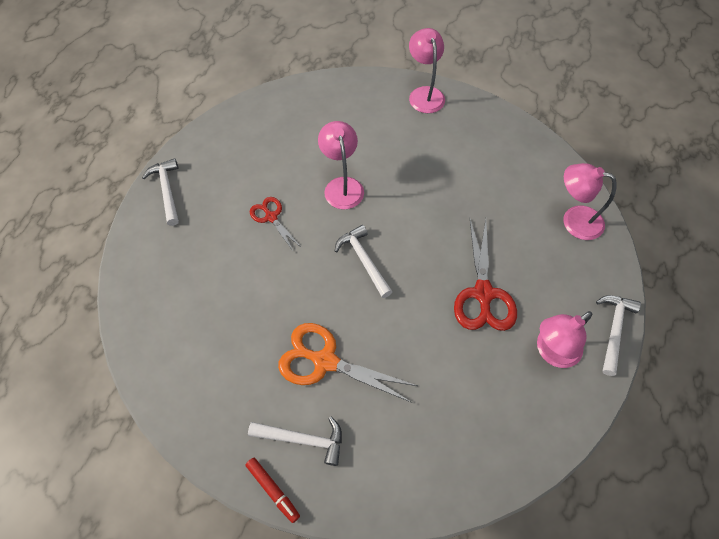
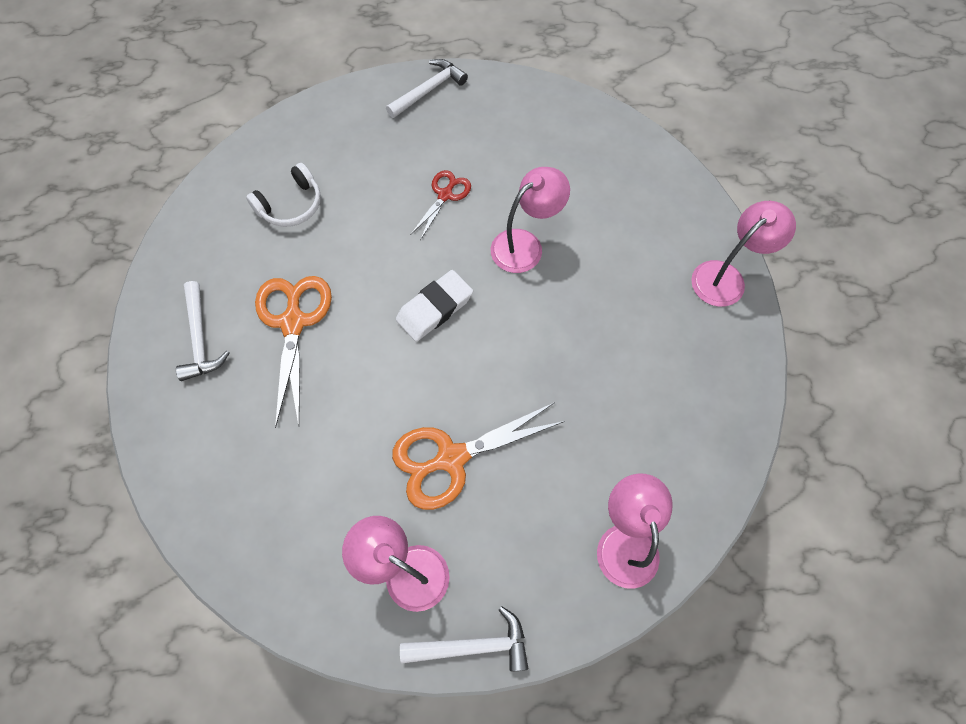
camera: 65 degrees right, 5 degrees up
red marker [245,458,300,523] -> none
white hammer [335,225,393,298] -> white eraser [396,270,473,342]
red scissors [454,219,517,331] -> orange scissors [392,402,565,510]
none -> white headphones [246,163,321,227]

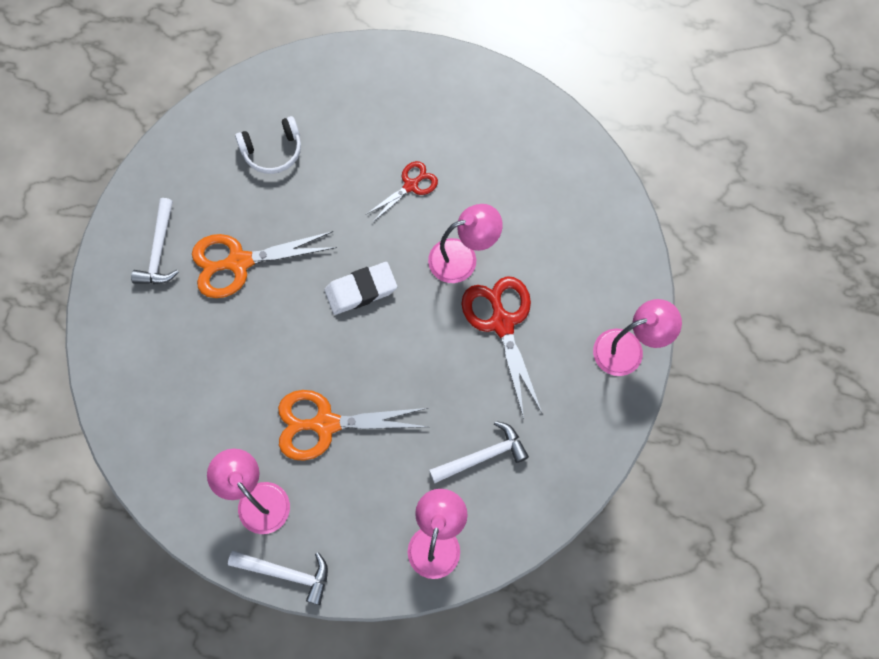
camera: 20 degrees right, 5 degrees up
orange scissors [255,276,332,428] -> orange scissors turned 120 degrees counterclockwise [192,231,337,298]
white hammer [386,59,468,118] -> white hammer moved to [429,421,529,483]
none -> red scissors [462,276,542,419]

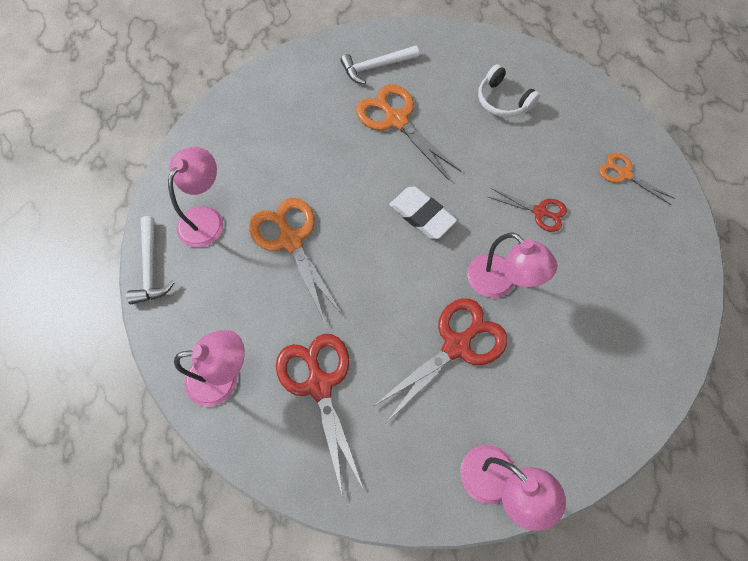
camera: 65 degrees right, 5 degrees down
white hammer [429,421,529,483] -> red scissors [276,334,363,498]
none -> orange scissors [599,153,675,205]

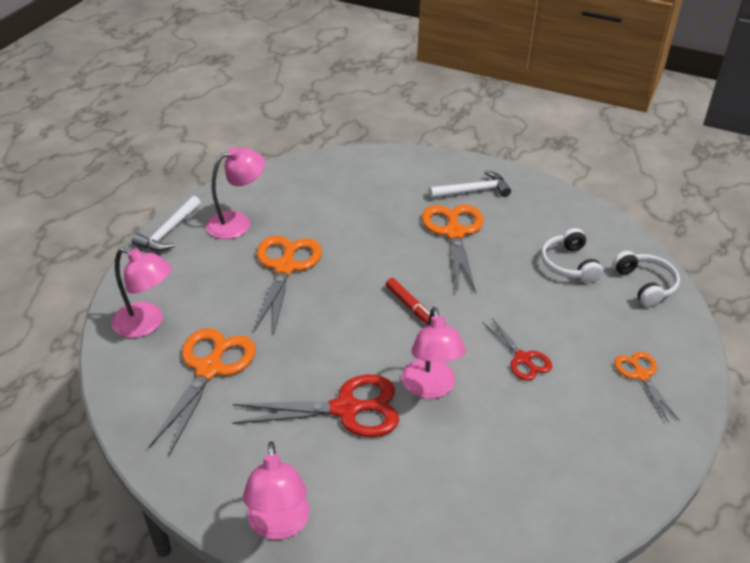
camera: 35 degrees right, 25 degrees down
red scissors [276,334,363,498] -> orange scissors [148,328,256,456]
white hammer [340,45,419,84] -> white hammer turned 150 degrees clockwise [429,171,511,199]
white eraser [389,186,457,239] -> red marker [386,278,430,325]
none -> white headphones [613,251,680,307]

